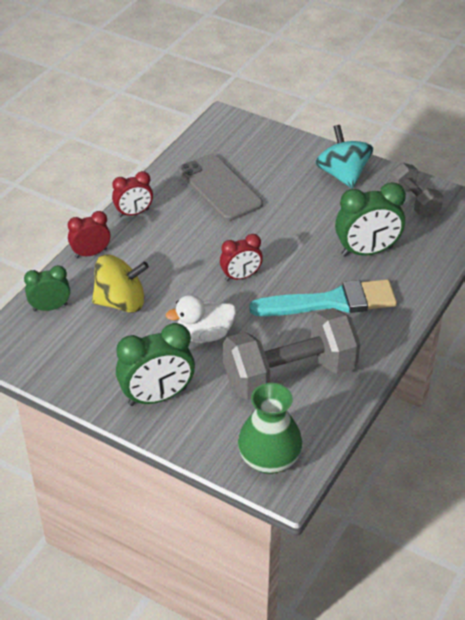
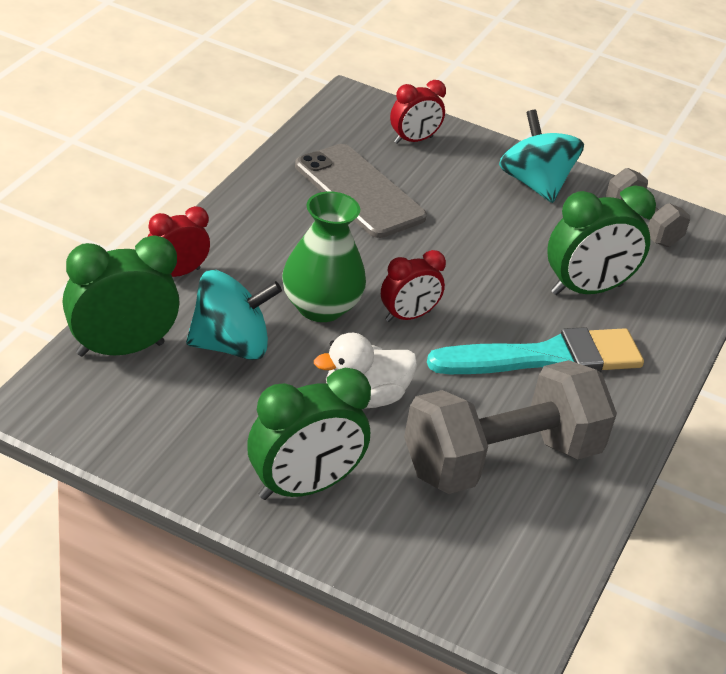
camera: 10 degrees left, 5 degrees down
green clock [24,265,70,312] -> green clock [62,235,180,357], size x1.63
yellow spinning top [92,255,149,313] -> turquoise spinning top [186,270,282,360]
red clock [112,171,153,217] -> red clock moved to [390,80,446,144]
green vase [238,383,302,474] -> green vase moved to [282,191,366,322]

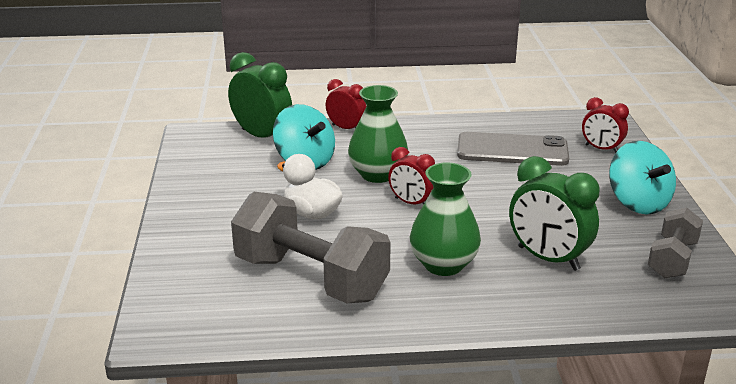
camera: 65 degrees right, 10 degrees down
green clock [247,368,371,500] -> none
grey phone [295,144,427,238] -> grey phone turned 75 degrees clockwise [457,132,569,166]
turquoise brush [427,327,644,374] -> green vase [410,162,481,276]
turquoise spinning top [499,110,584,203] -> turquoise spinning top turned 120 degrees clockwise [609,141,676,215]

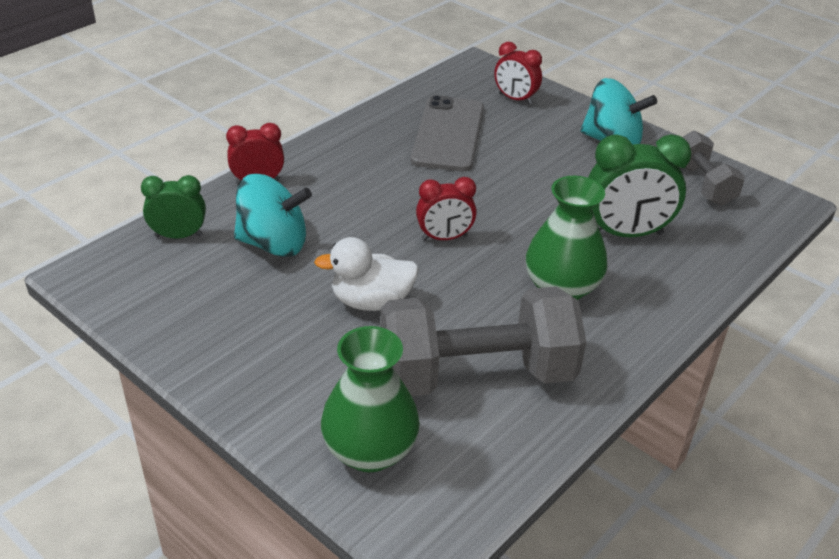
camera: 45 degrees left, 10 degrees up
green clock [228,52,292,138] -> green clock [141,175,206,239], size x0.61
green vase [348,85,408,183] -> green vase moved to [321,326,420,472]
grey phone [457,132,569,166] -> grey phone turned 45 degrees counterclockwise [411,95,484,171]
red clock [582,97,629,153] -> red clock turned 45 degrees clockwise [494,42,542,105]

